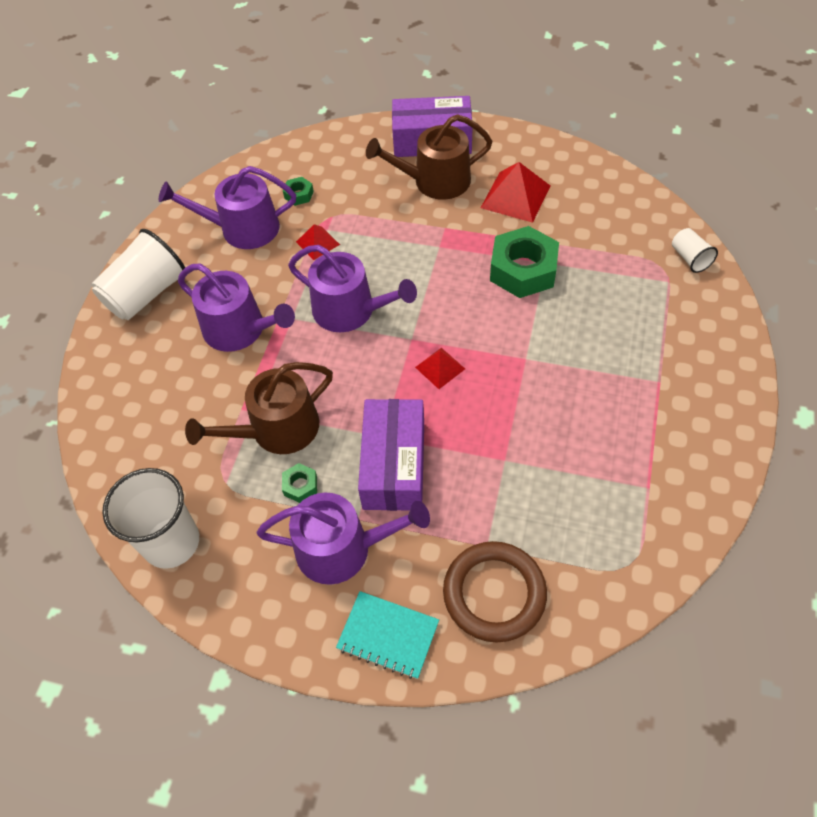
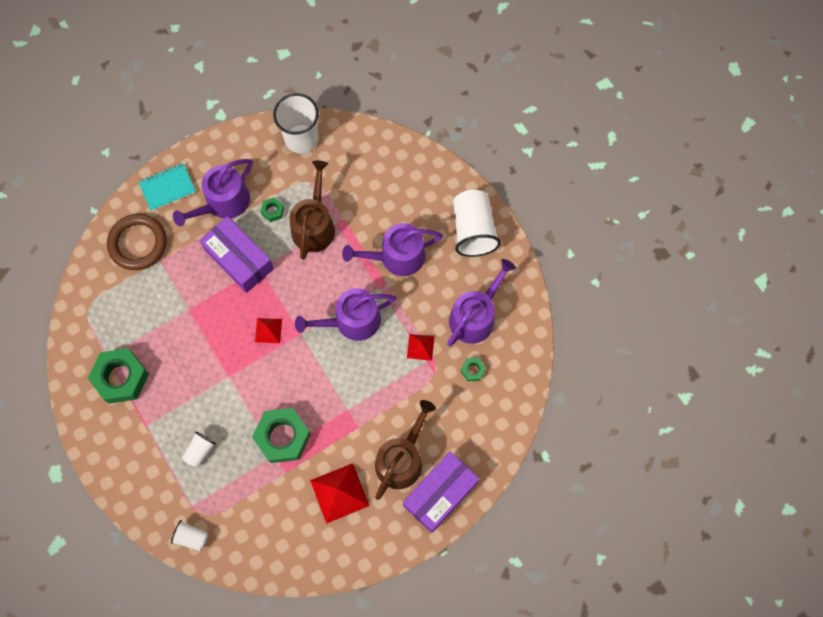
camera: 130 degrees right, 15 degrees up
none -> green nut [88,348,149,404]
none -> white cup [182,432,216,468]

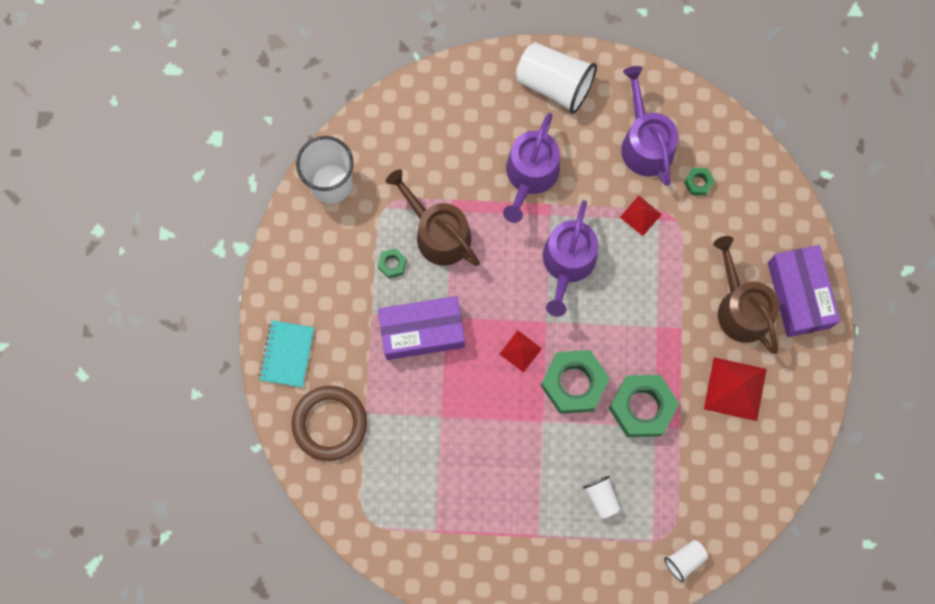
camera: 55 degrees left, 5 degrees up
green nut [88,348,149,404] -> green nut moved to [541,350,610,414]
purple watering can [173,159,253,226] -> none

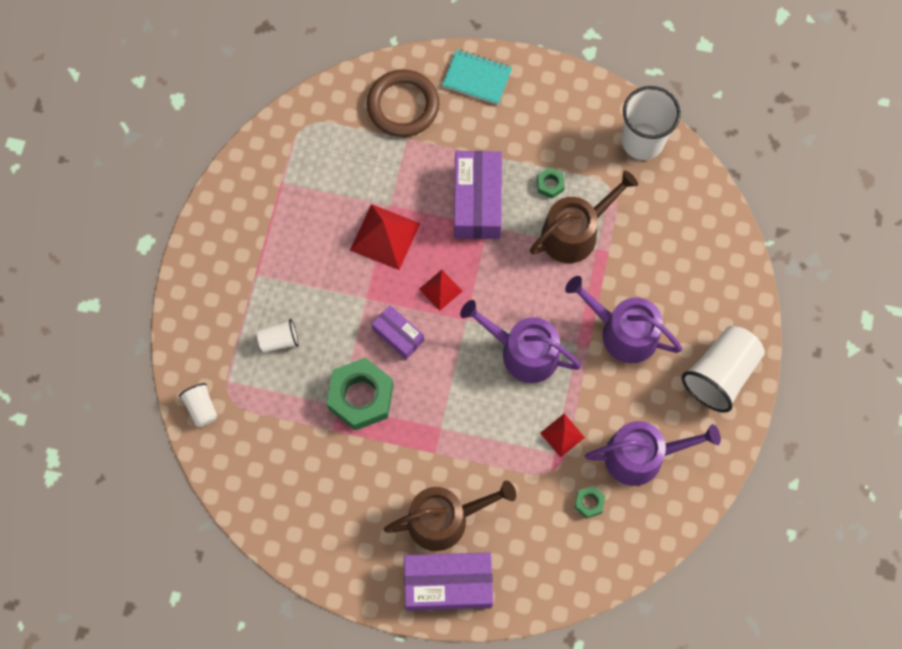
camera: 100 degrees right, 5 degrees down
green nut [541,350,610,414] -> purple box [372,305,424,359]
red pyramid [704,357,767,421] -> red pyramid moved to [350,204,420,270]

